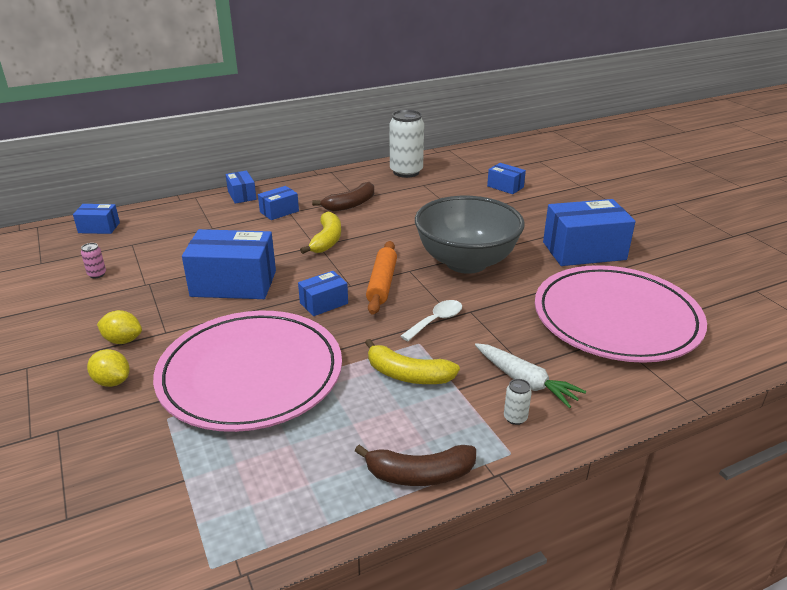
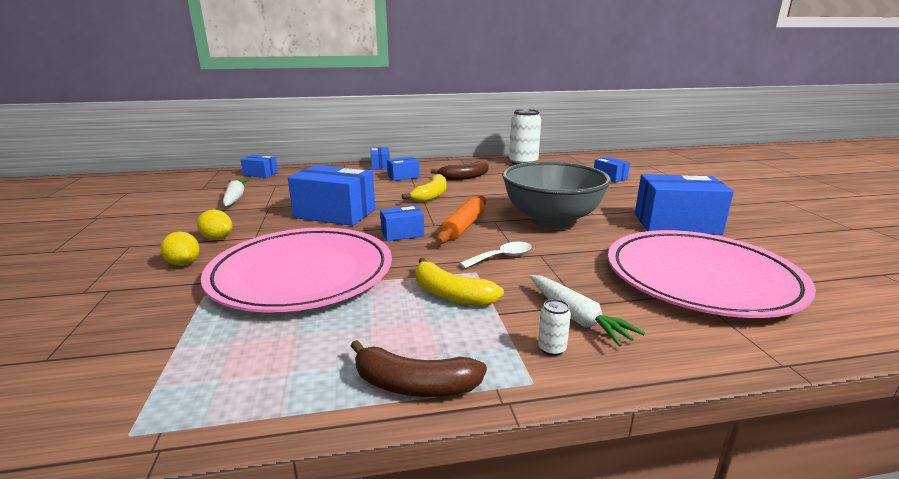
camera: 15 degrees right, 10 degrees down
pink can [81,243,106,279] -> white carrot [223,179,249,206]

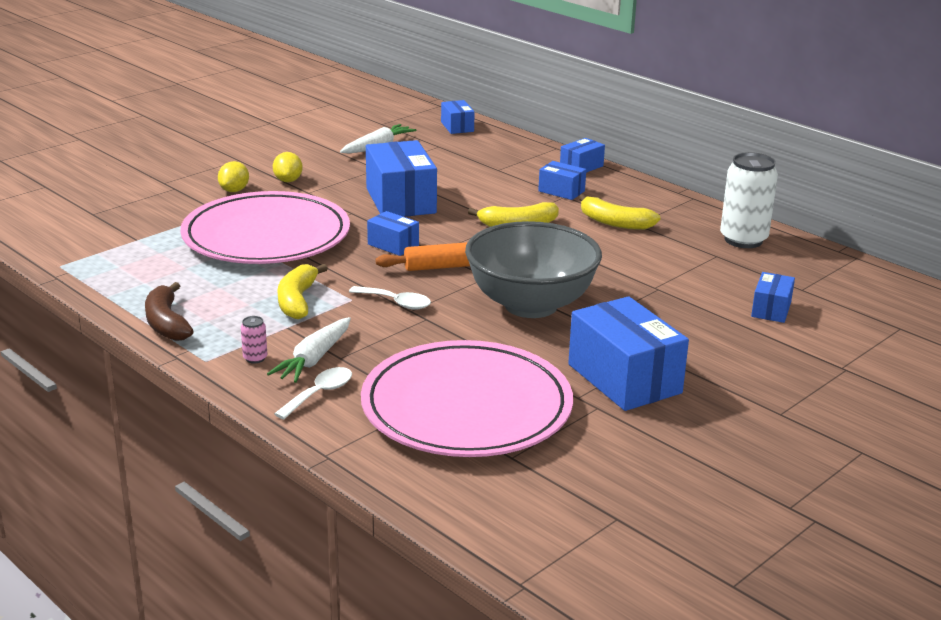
camera: 55 degrees right, 5 degrees up
brown banana [431,161,489,180] -> yellow banana [579,194,661,230]
white can [538,299,571,356] -> pink can [241,316,267,364]
none -> white spoon [274,367,352,419]

